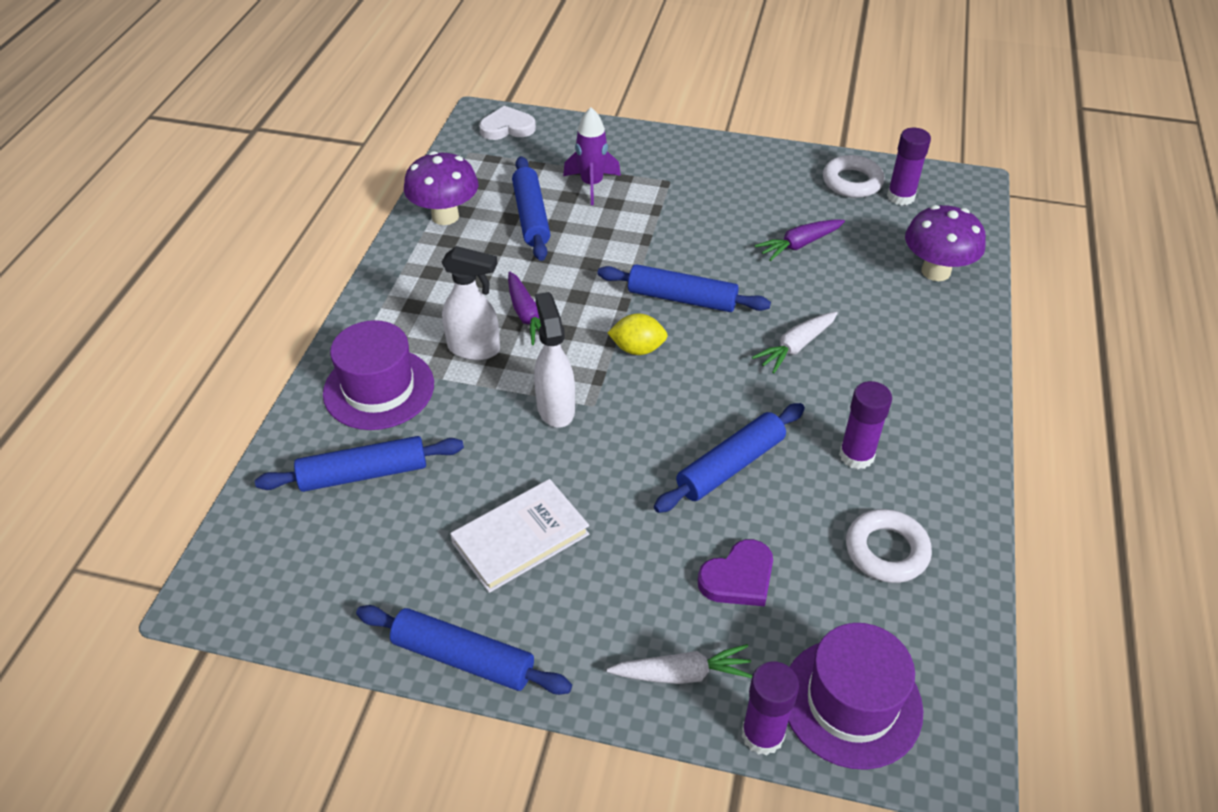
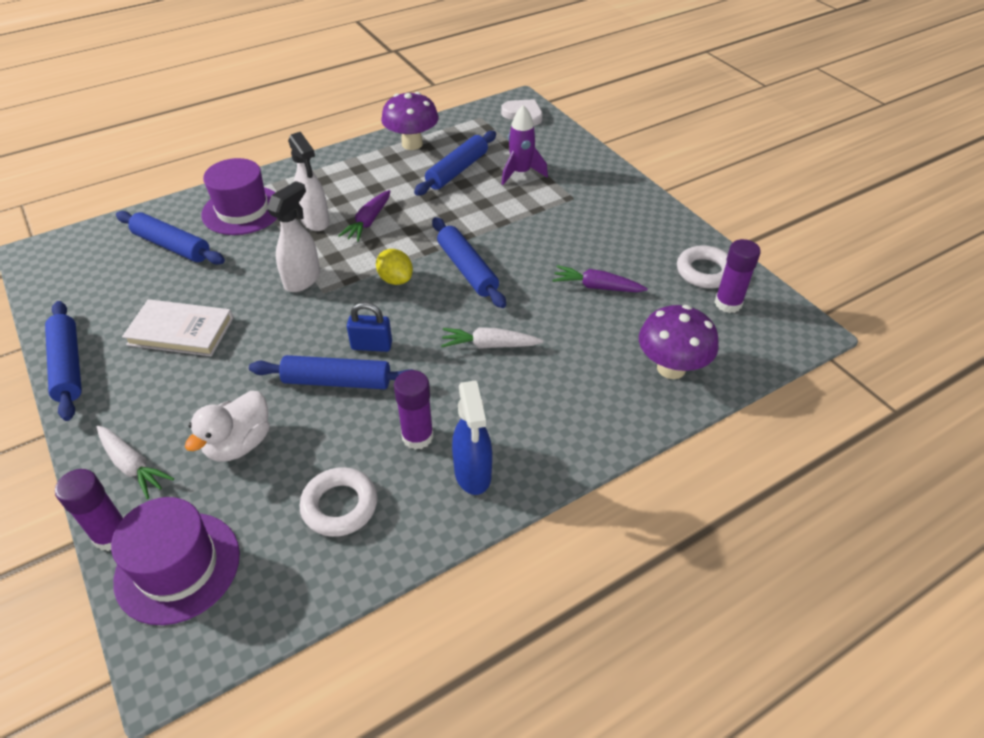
camera: 45 degrees right, 0 degrees up
purple heart [697,539,773,606] -> white duck [185,391,270,462]
none -> blue padlock [347,302,392,352]
none -> blue spray bottle [452,381,492,495]

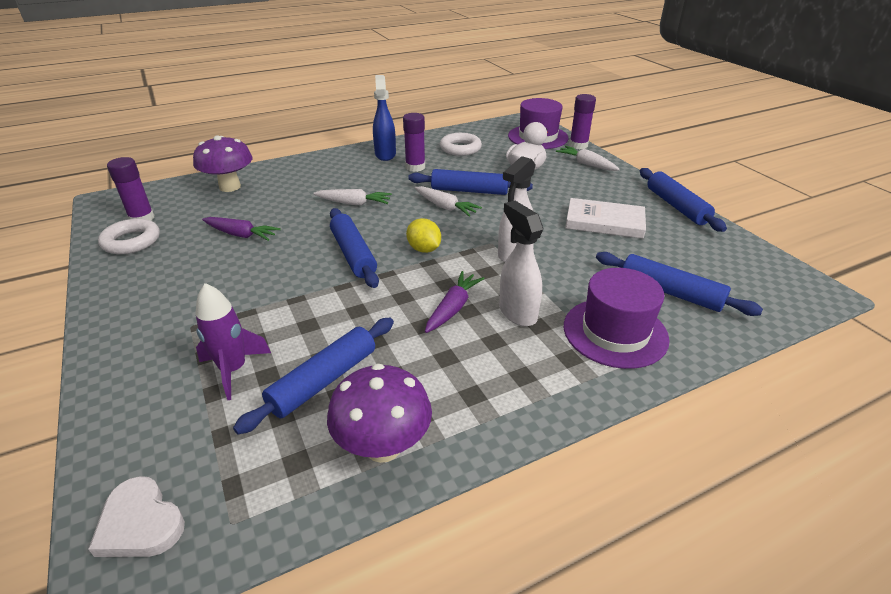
camera: 175 degrees left, 10 degrees down
blue padlock [347,302,392,352] -> white carrot [415,186,482,217]

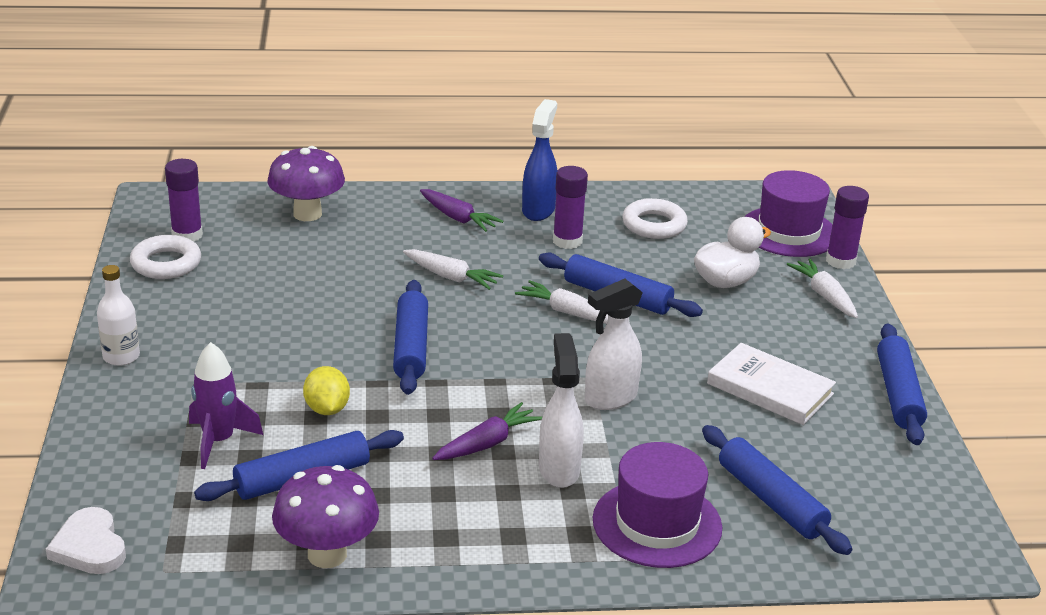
camera: 20 degrees right, 5 degrees down
purple carrot [202,217,281,241] -> purple carrot moved to [420,189,504,232]
yellow lemon [406,218,441,253] -> yellow lemon moved to [303,366,350,415]
white carrot [415,186,482,217] -> white carrot turned 150 degrees clockwise [515,280,609,324]
none -> white bottle [97,265,140,366]

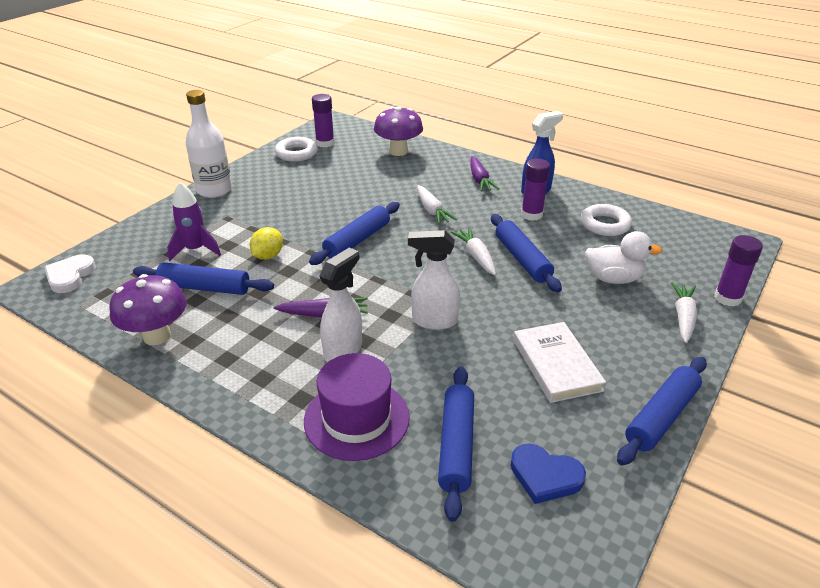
camera: 40 degrees right, 5 degrees up
white bottle [97,265,140,366] -> white bottle [186,90,232,198], size x1.62
purple hat [745,170,833,257] -> none
none -> blue heart [511,443,586,504]

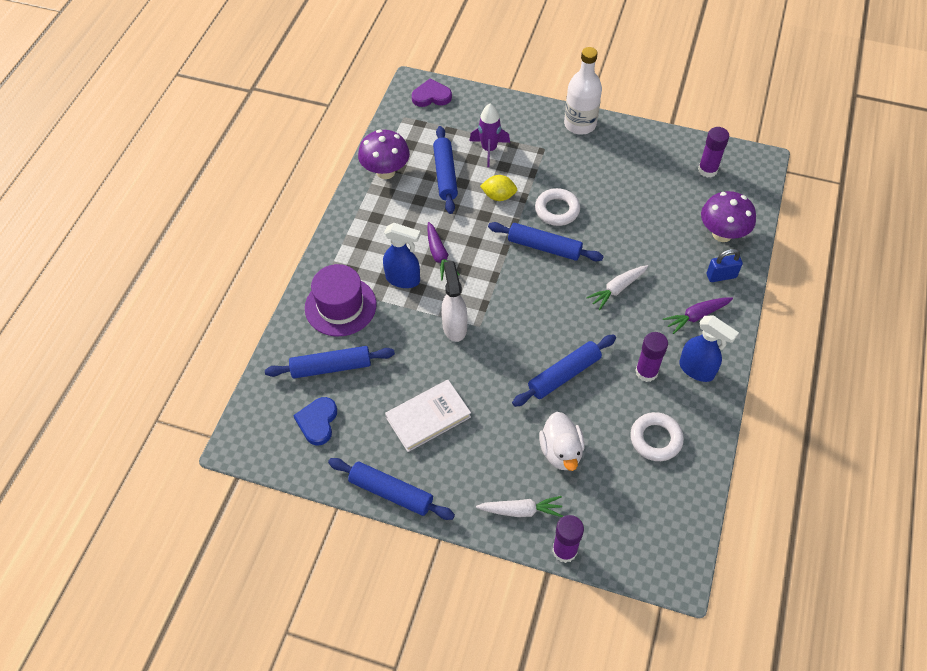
camera: 75 degrees right, 20 degrees up
white heart [44,254,96,293] -> purple heart [412,79,452,107]
white ring [275,137,318,162] -> white ring moved to [535,188,580,226]
white spray bottle [320,248,362,362] -> blue spray bottle [383,223,421,288]
white carrot [451,227,496,275] -> none
none -> blue padlock [707,249,743,282]

